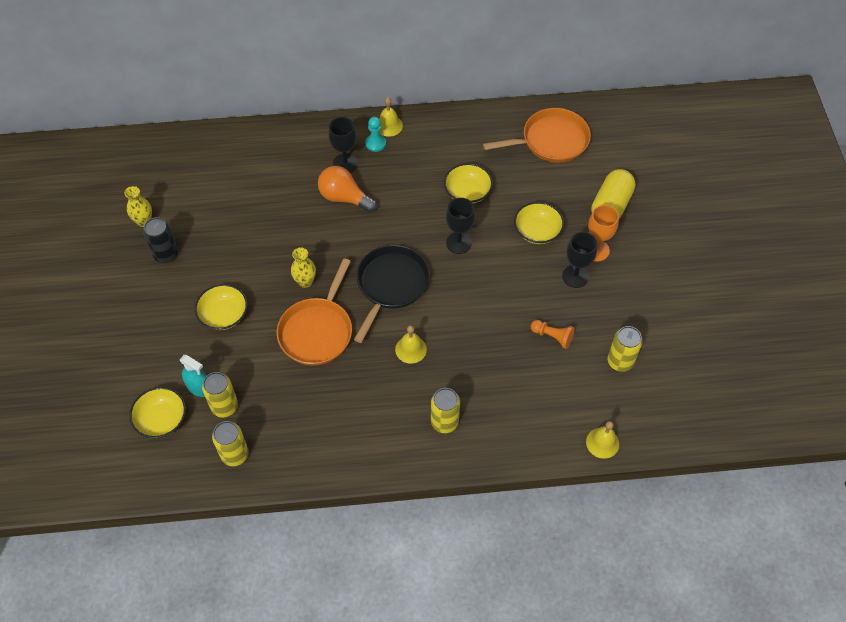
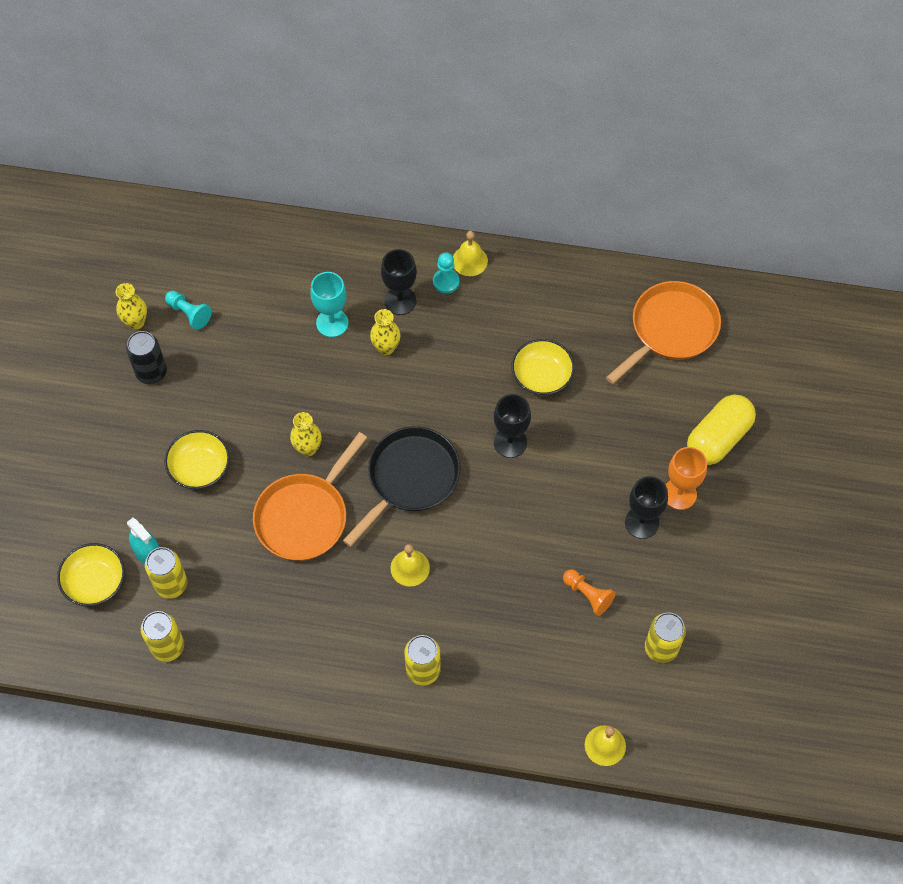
camera: 15 degrees right, 5 degrees up
orange light bulb [318,166,377,212] -> yellow vase [370,309,401,355]
orange pan [483,108,591,163] -> orange pan turned 45 degrees counterclockwise [606,281,721,384]
yellow bowl [514,202,564,244] -> none
none -> turquoise pawn [165,291,212,330]
none -> turquoise goblet [310,272,349,337]

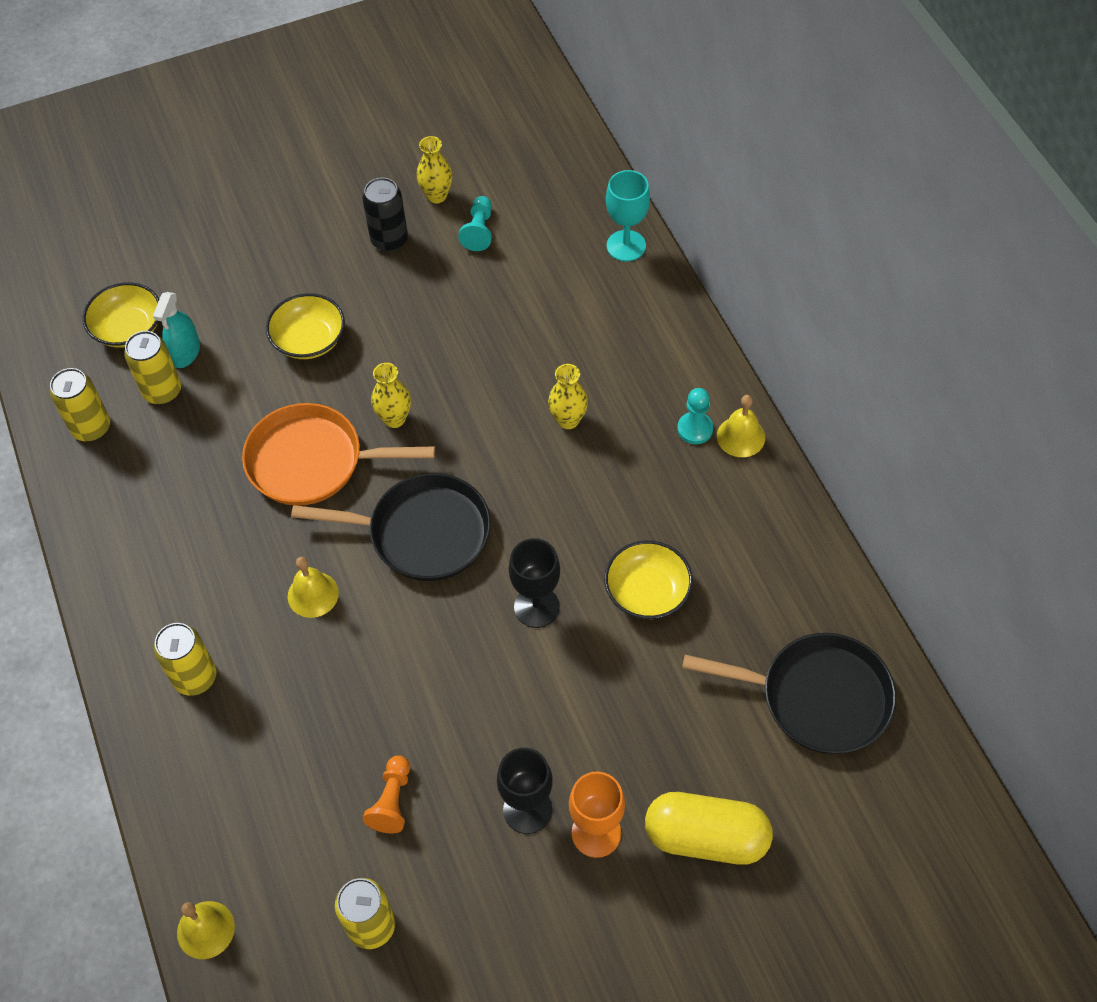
camera: 60 degrees right, 5 degrees down
turquoise goblet [310,272,349,337] -> turquoise goblet moved to [606,170,650,262]
black goblet [381,249,417,315] -> none
orange pan [606,281,721,384] -> black pan [682,633,896,754]

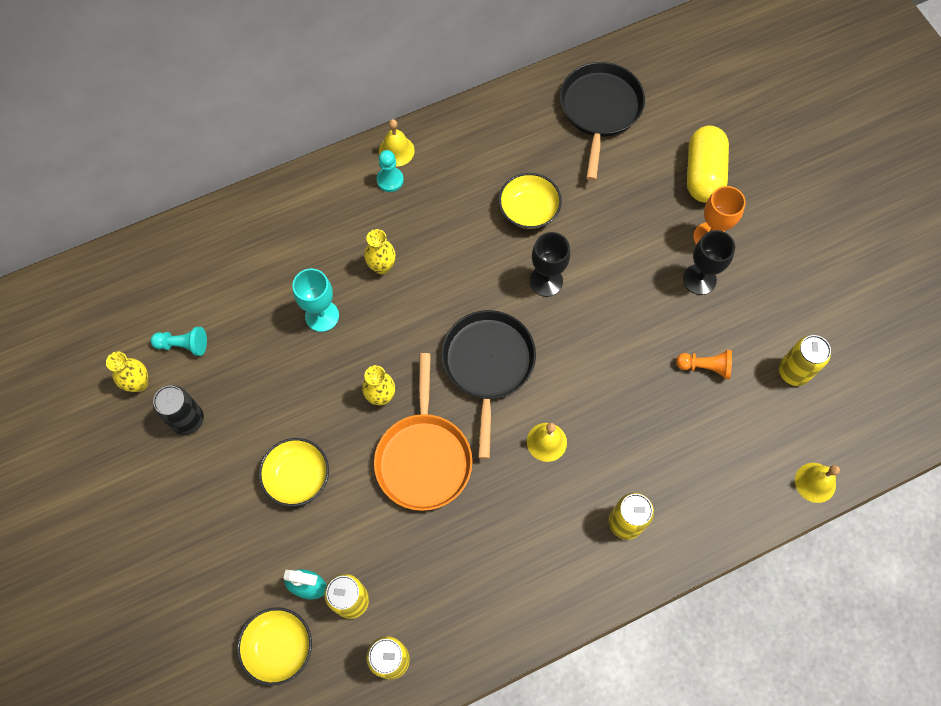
camera: 95 degrees left, 10 degrees up
turquoise goblet [606,170,650,262] -> turquoise goblet moved to [293,269,339,332]

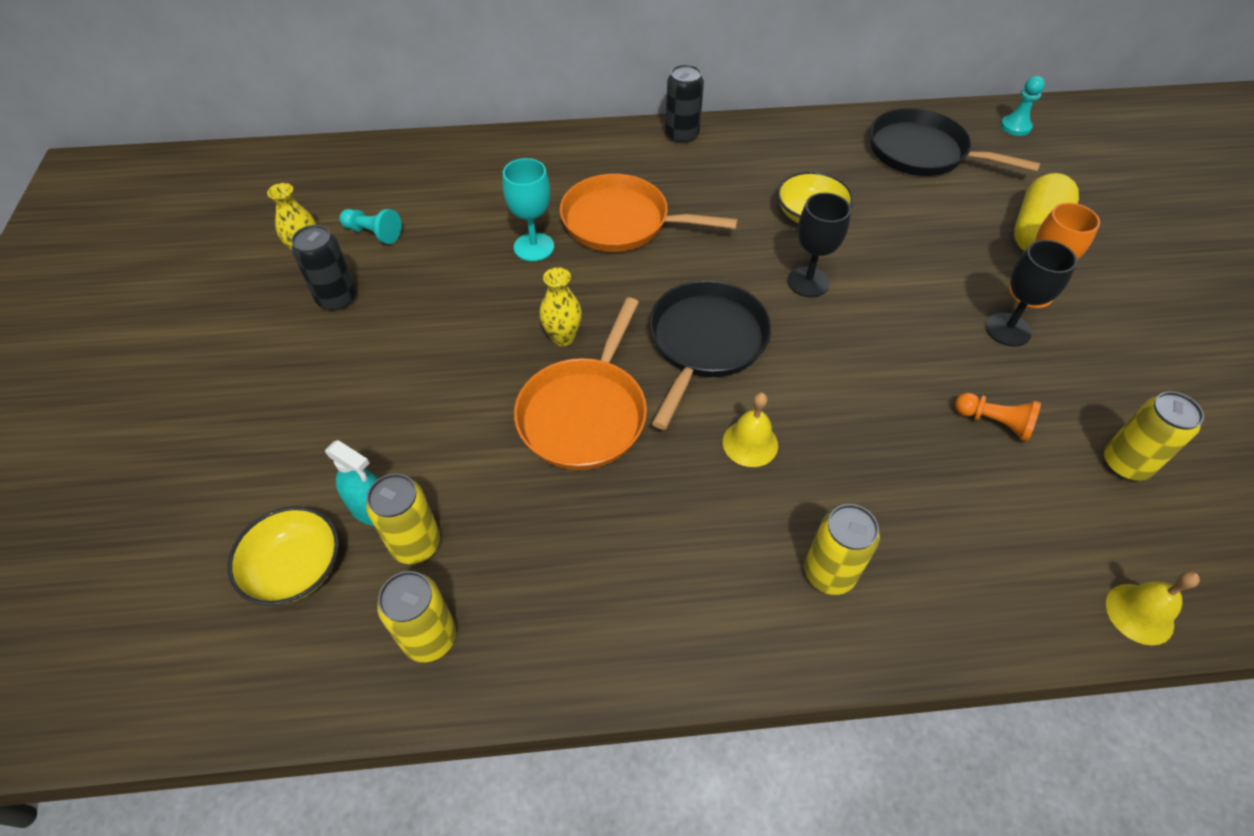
camera: 20 degrees right, 15 degrees down
yellow bowl [259,438,329,507] -> none
yellow vase [364,229,396,274] -> orange pan [560,174,738,252]
turquoise pawn [377,150,404,192] -> turquoise pawn moved to [1000,76,1045,136]
yellow bell [379,119,415,166] -> black can [665,64,704,143]
black pan [560,62,645,181] -> black pan turned 90 degrees counterclockwise [870,108,1041,176]

